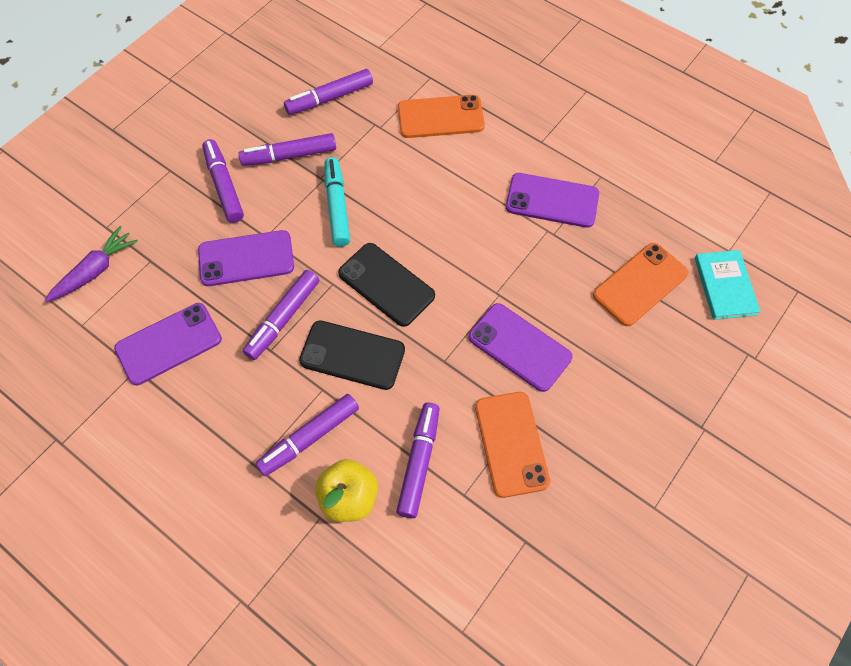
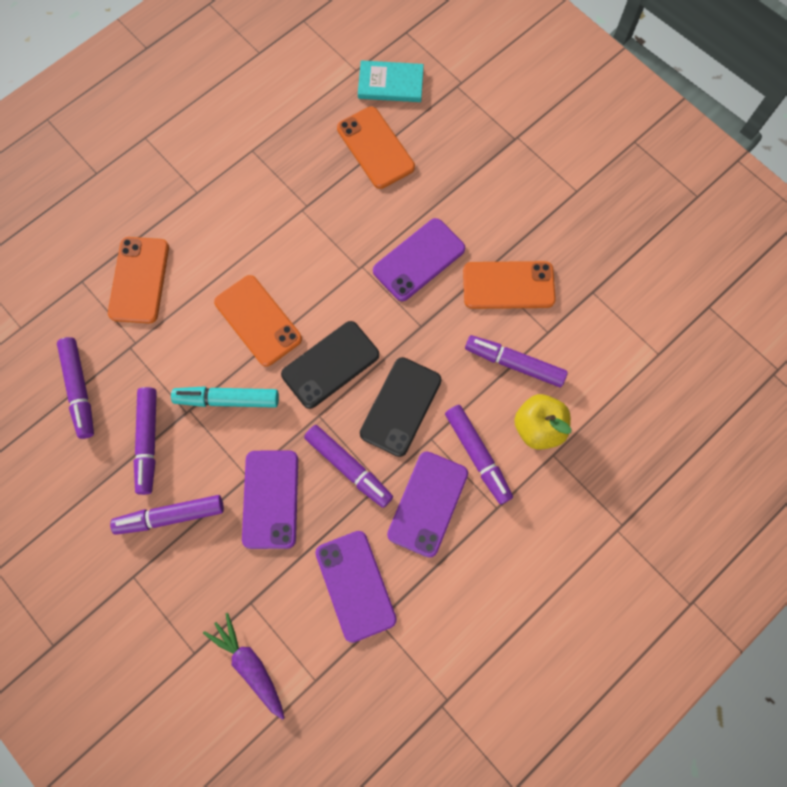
camera: 80 degrees left, 10 degrees up
purple phone [506,173,599,228] -> purple phone moved to [387,451,468,558]
none -> orange phone [214,275,302,367]

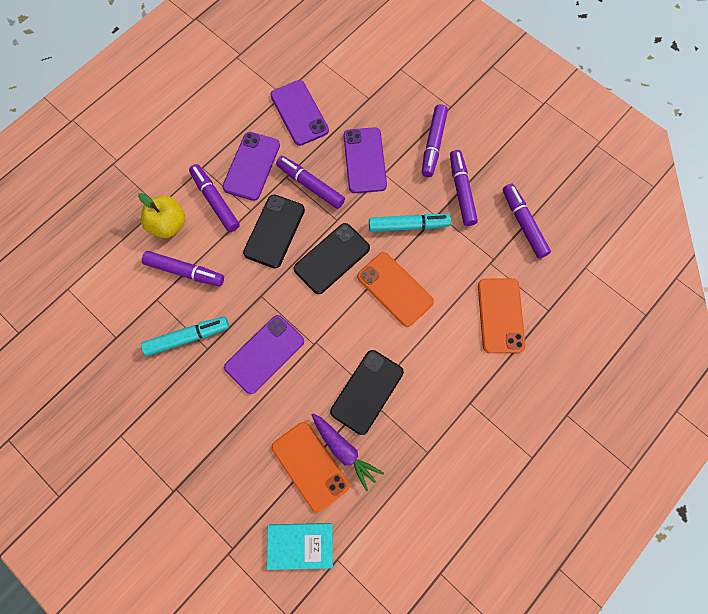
camera: 175 degrees right, 0 degrees up
purple marker [110,495,224,535] -> purple marker turned 120 degrees clockwise [422,104,448,177]
purple carrot [203,613,285,720] -> purple carrot moved to [312,414,384,491]
orange phone [463,261,556,309] -> turquoise marker [141,317,229,356]
none -> black phone [330,350,404,435]

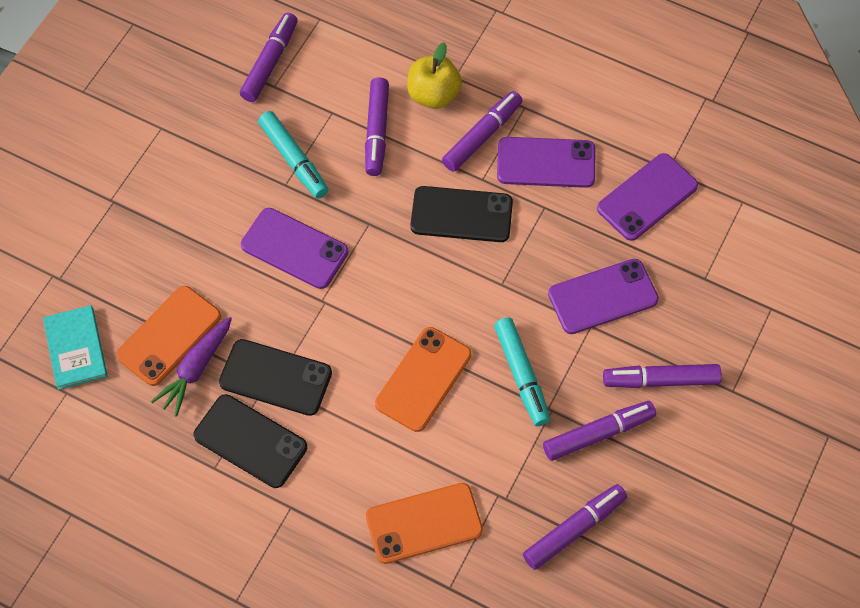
camera: 75 degrees right, 10 degrees down
purple marker [276,156,345,209] -> purple marker moved to [240,13,298,102]
black phone [294,223,370,294] -> black phone moved to [194,394,307,488]

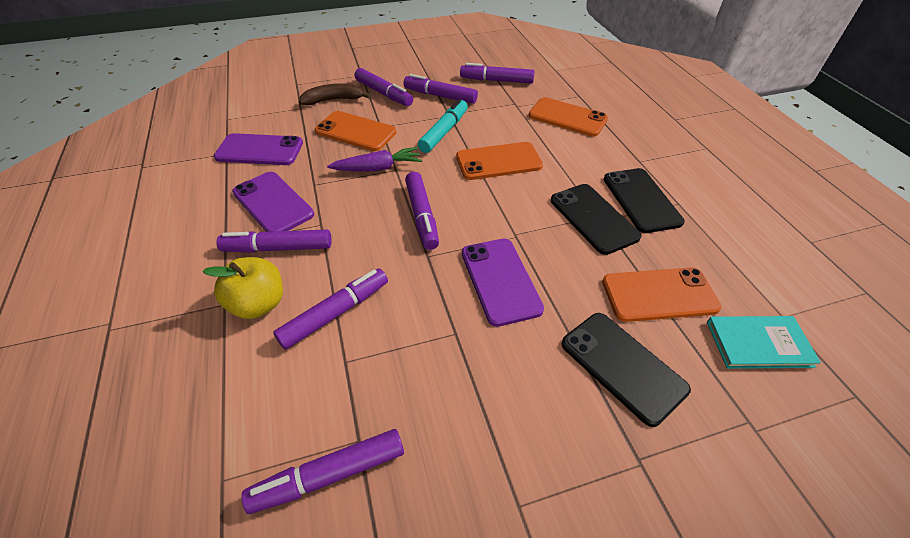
camera: 135 degrees left, 15 degrees down
turquoise book [43,305,108,390] -> turquoise book turned 60 degrees clockwise [707,316,821,369]
purple carrot [151,317,232,417] -> purple carrot moved to [327,147,422,171]
turquoise marker [258,111,328,198] -> none
black phone [410,186,513,242] -> black phone moved to [562,313,691,427]
purple phone [548,259,659,334] -> orange phone [315,111,396,151]
none -> brown banana [299,83,371,105]
none -> purple marker [405,172,439,250]

